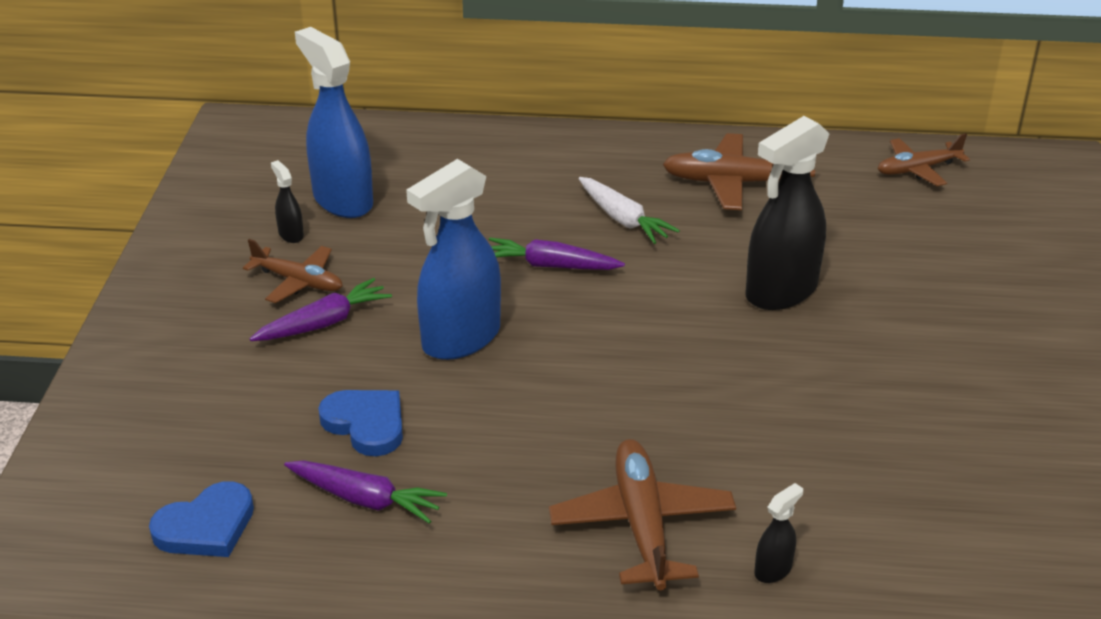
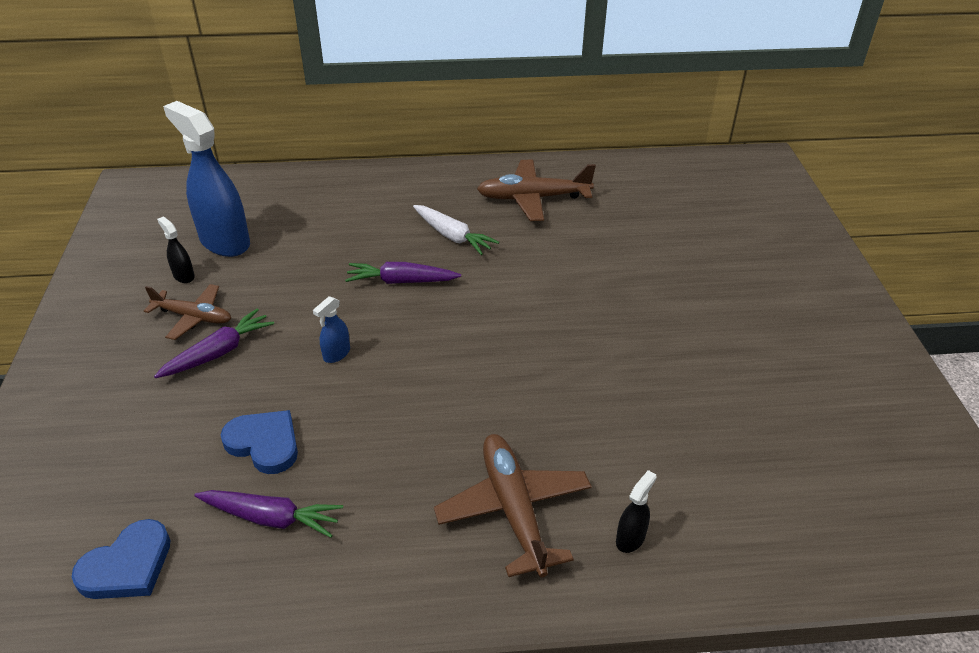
camera: 10 degrees left, 5 degrees up
blue spray bottle [406,159,501,360] -> blue spray bottle [313,296,350,363], size x0.43
black spray bottle [746,116,829,310] -> none
brown plane [878,133,970,186] -> none

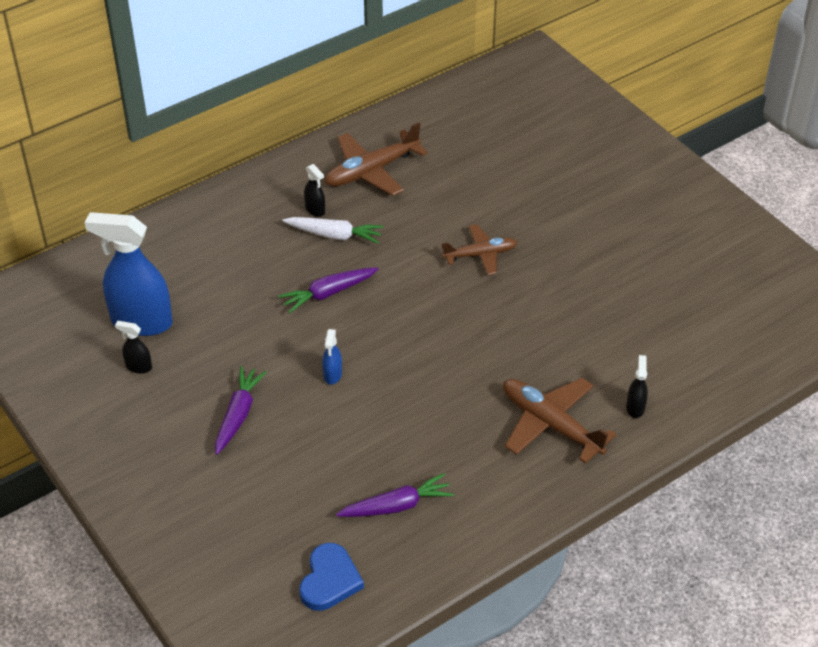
camera: 30 degrees left, 5 degrees up
brown plane [144,284,231,340] -> brown plane moved to [442,224,517,275]
blue heart [221,410,298,474] -> none
none -> black spray bottle [304,164,325,217]

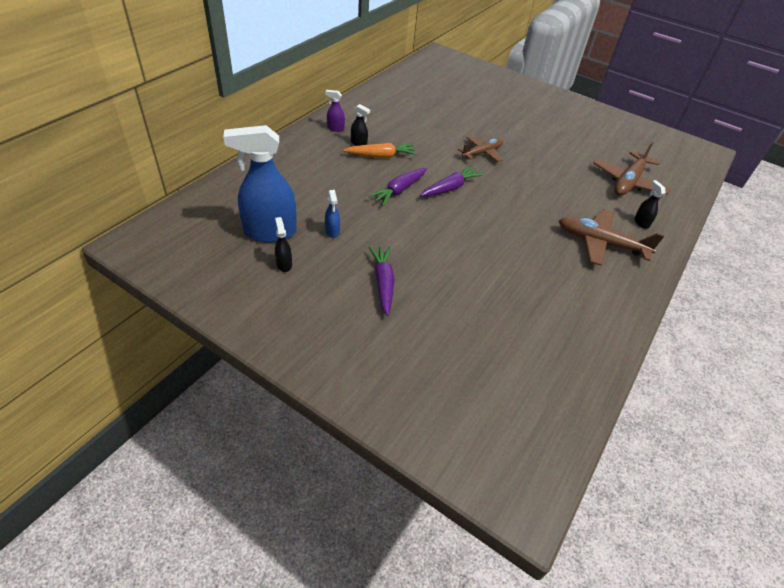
camera: 25 degrees left, 0 degrees up
black spray bottle [115,321,152,374] -> black spray bottle turned 75 degrees clockwise [275,217,292,272]
white carrot [283,217,384,244] -> orange carrot [343,143,417,158]
blue heart [299,543,364,611] -> none
blue spray bottle [322,329,342,384] -> blue spray bottle moved to [325,190,340,238]
brown plane [325,122,428,196] -> brown plane moved to [593,141,671,196]
purple carrot [336,473,454,517] -> purple carrot moved to [420,166,483,196]
none -> purple spray bottle [325,90,345,132]

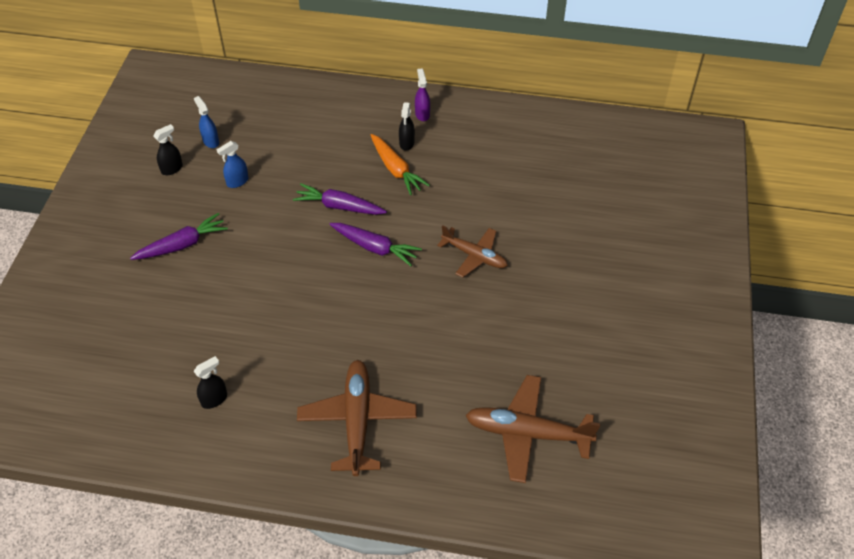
camera: 70 degrees right, 5 degrees up
blue spray bottle [223,125,297,243] -> blue spray bottle [194,96,219,148], size x0.43
black spray bottle [634,180,666,229] -> black spray bottle moved to [194,356,227,409]

